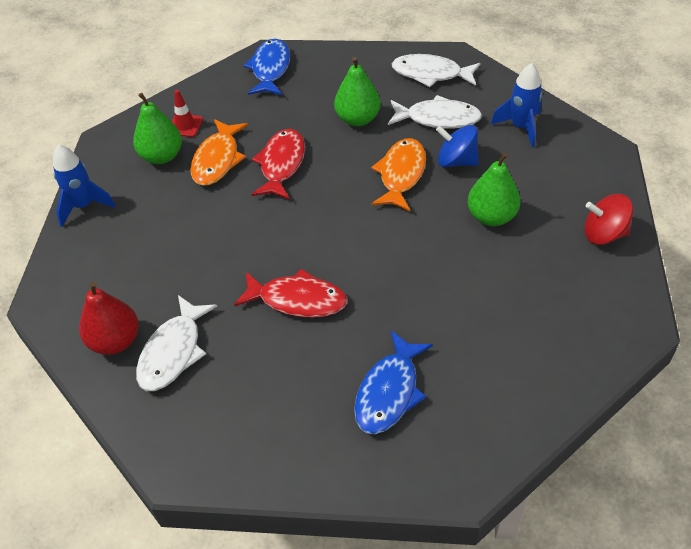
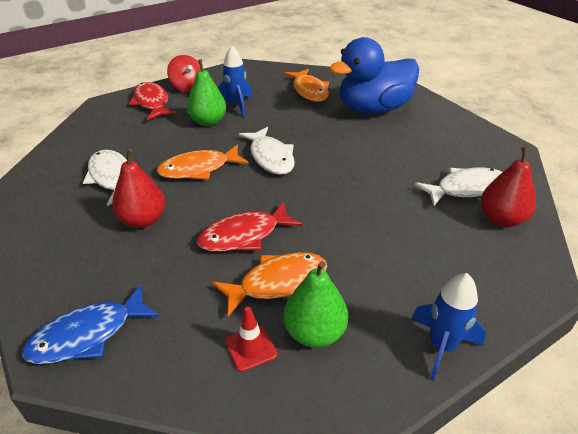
camera: 130 degrees left, 10 degrees down
red fish [234,269,347,318] -> red fish moved to [129,82,177,120]
green pear [334,57,381,126] -> red pear [112,149,165,228]
blue fish [354,331,433,434] -> blue duck [329,37,419,114]
white fish [392,54,481,87] -> white fish moved to [239,127,295,175]
blue spinning top [436,125,479,167] -> none
blue rocket [491,63,542,147] -> blue rocket moved to [218,46,253,117]
none -> orange fish [284,69,329,102]

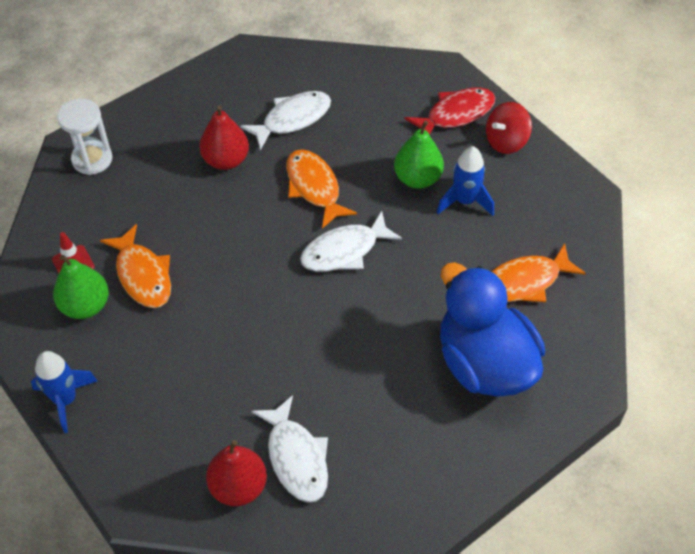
camera: 85 degrees right, 15 degrees up
blue fish [22,284,160,364] -> white hourglass [57,98,112,175]
red fish [197,202,302,252] -> none

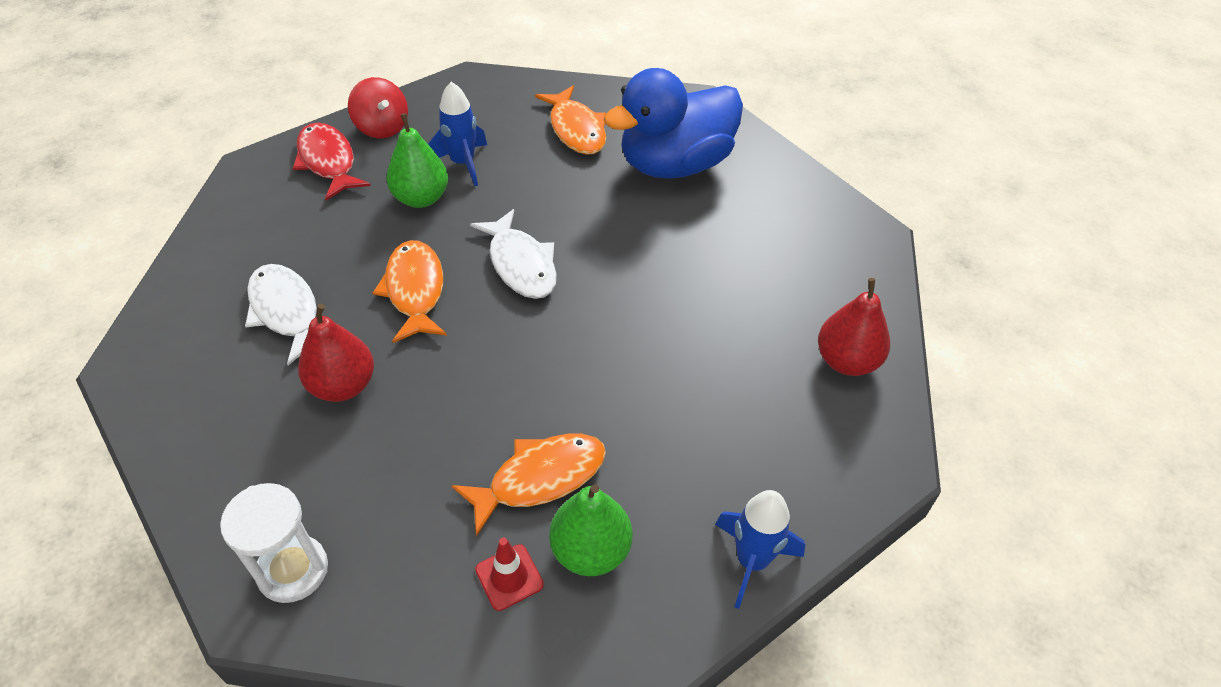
camera: 90 degrees left, 5 degrees down
white fish [252,395,328,503] -> none
orange fish [286,149,357,229] -> orange fish turned 105 degrees clockwise [373,240,447,343]

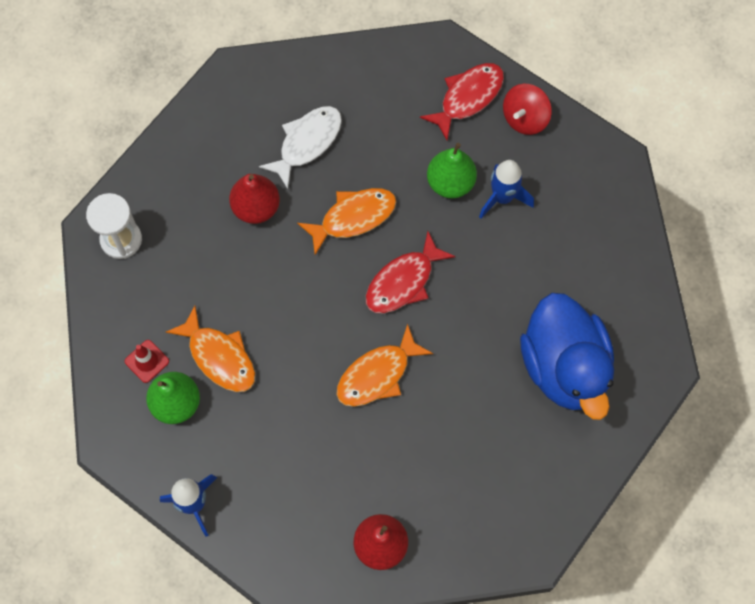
camera: 75 degrees right, 20 degrees up
white fish [470,209,557,299] -> red fish [366,231,456,313]
orange fish [535,86,606,155] -> orange fish moved to [336,324,433,407]
blue duck [604,68,743,179] -> blue duck turned 150 degrees counterclockwise [520,293,614,420]

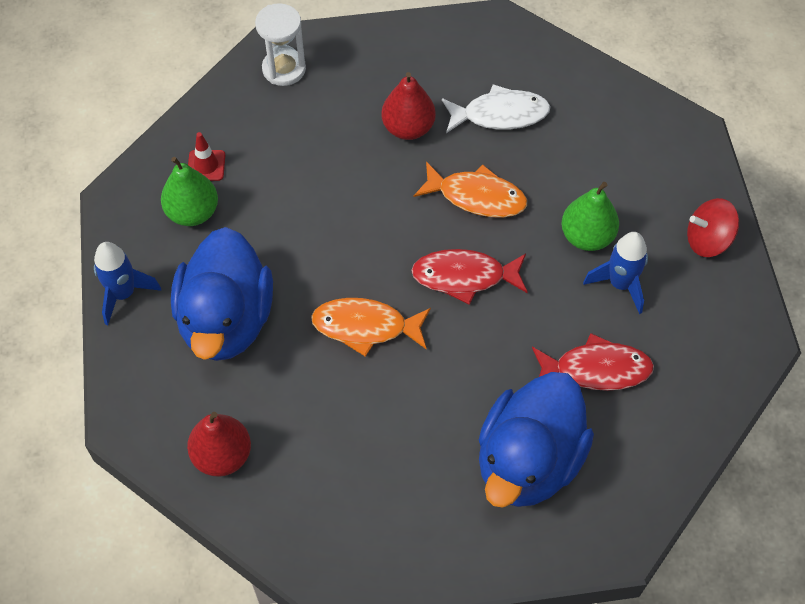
camera: 45 degrees right, 10 degrees down
orange fish [166,306,255,392] -> none
red fish [420,63,504,140] -> red fish moved to [532,333,654,391]
none -> blue duck [171,227,273,361]

